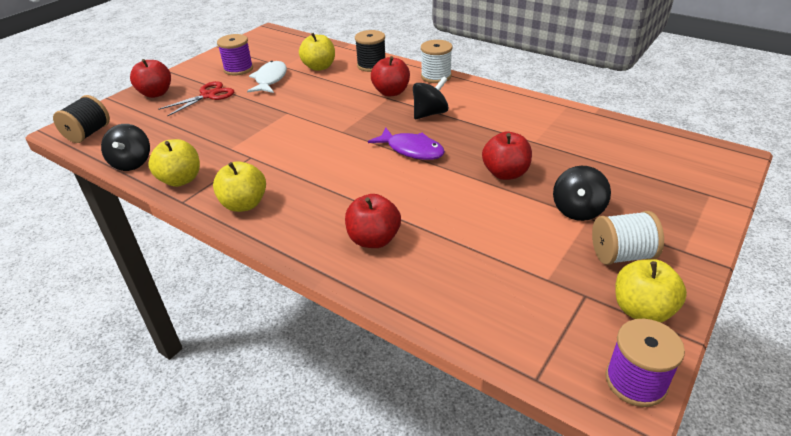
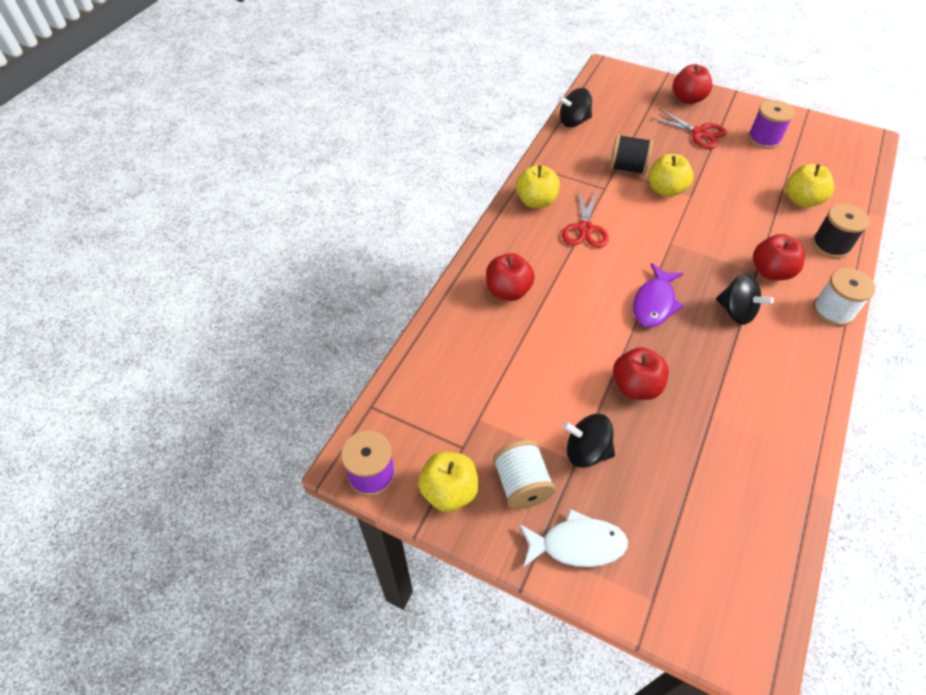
camera: 80 degrees right, 15 degrees up
black spool [53,95,110,143] -> black spool moved to [609,134,653,175]
yellow apple [148,139,200,187] -> yellow apple moved to [649,154,694,197]
white fish [247,61,287,93] -> white fish moved to [519,509,628,567]
none -> red scissors [562,190,609,248]

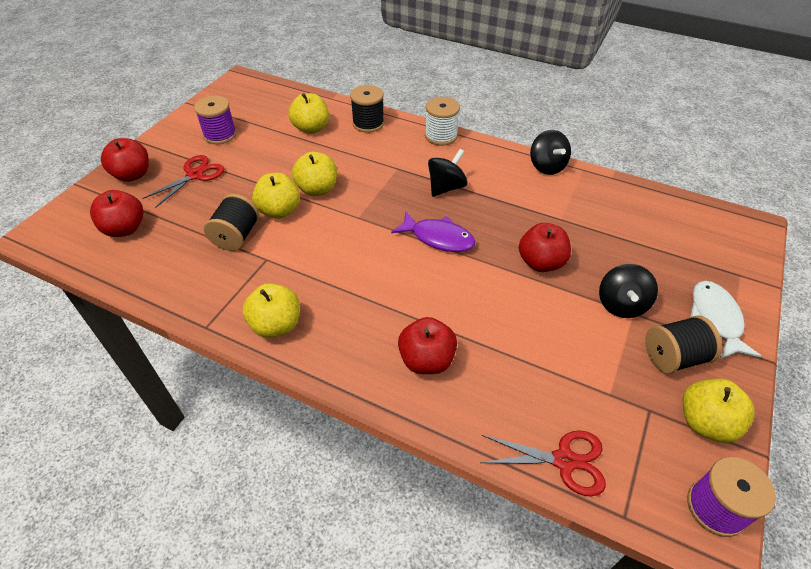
camera: 90 degrees left, 5 degrees down
white spool [493,440,556,509] -> black spool [645,315,722,374]
black spinning top [558,88,592,127] -> black spinning top moved to [530,130,571,175]
red scissors [562,190,609,248] -> red scissors moved to [480,430,606,496]
red apple [753,234,805,280] -> red apple moved to [90,190,144,237]
none -> yellow apple [292,152,337,196]

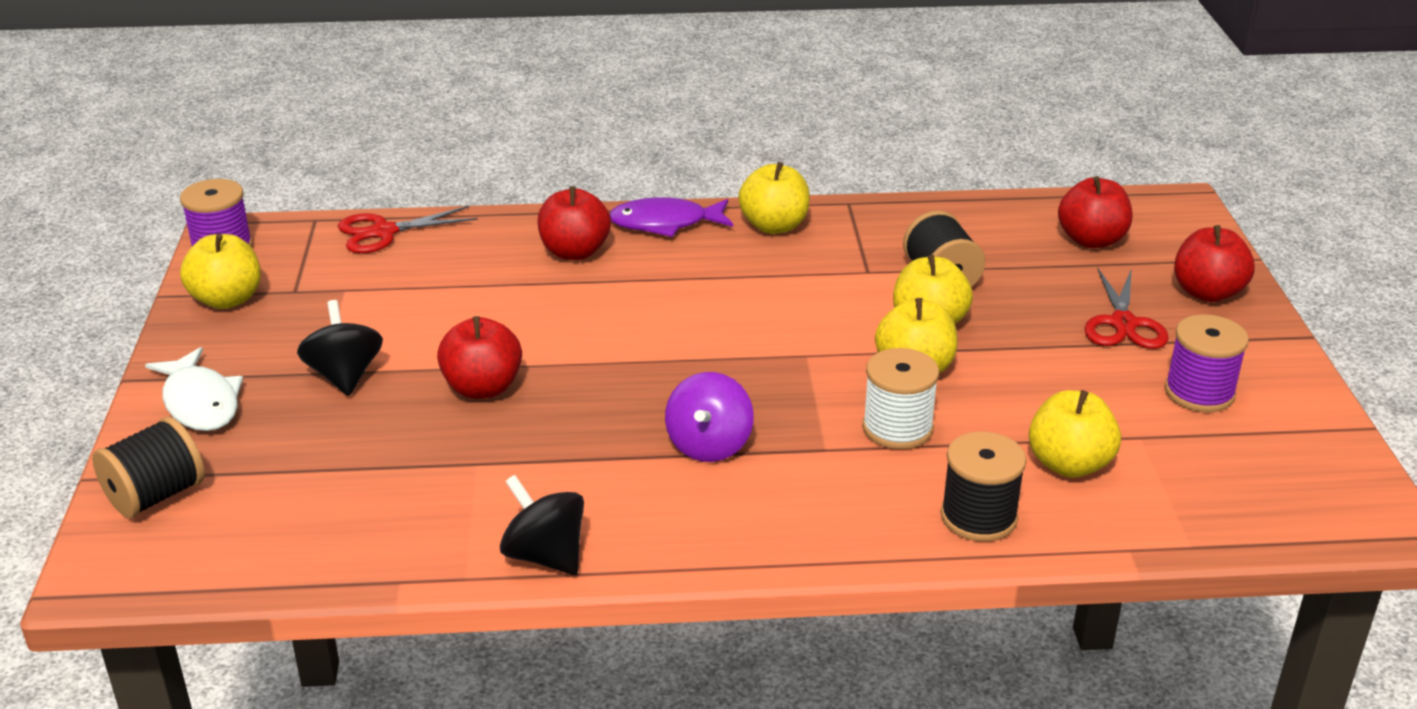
camera: 150 degrees right, 15 degrees down
purple fish [391,211,475,252] -> purple fish moved to [610,197,733,237]
white spool [425,97,460,146] -> white spool moved to [862,348,939,449]
black spinning top [428,149,467,197] -> purple spinning top [665,372,754,462]
black spool [645,315,722,374] -> black spool moved to [92,417,205,519]

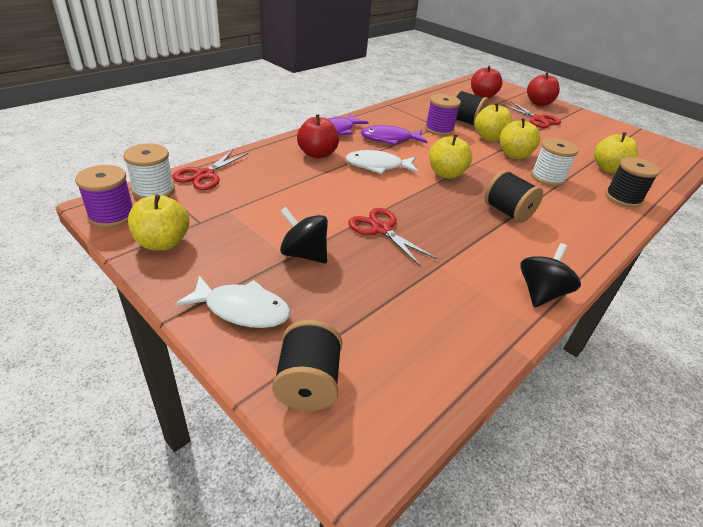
camera: 45 degrees left, 5 degrees up
red apple [437,316,522,399] -> red scissors [348,208,437,267]
black spinning top [500,475,584,575] -> black spinning top turned 120 degrees clockwise [520,243,581,308]
purple spinning top [665,372,754,462] -> black spool [484,170,543,223]
yellow apple [738,162,810,234] -> yellow apple moved to [429,134,472,179]
purple spool [1165,314,1249,412] -> purple spool moved to [425,94,461,136]
none -> white spool [123,143,175,200]
none -> white fish [345,150,418,174]
none -> purple fish [361,125,427,145]

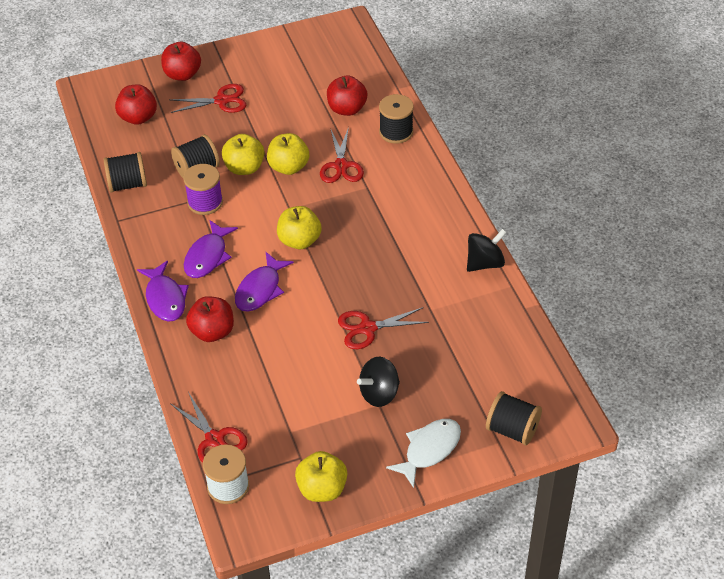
camera: 60 degrees left, 10 degrees up
purple spool [75,165,133,228] -> none
white fish [345,150,418,174] -> purple fish [235,252,294,312]
black spool [484,170,543,223] -> black spool moved to [104,152,147,193]
black spinning top [520,243,581,308] -> black spinning top turned 90 degrees clockwise [467,229,507,272]
white spool [531,138,579,186] -> red scissors [320,127,364,183]
yellow apple [594,132,638,173] -> red apple [327,76,367,116]

